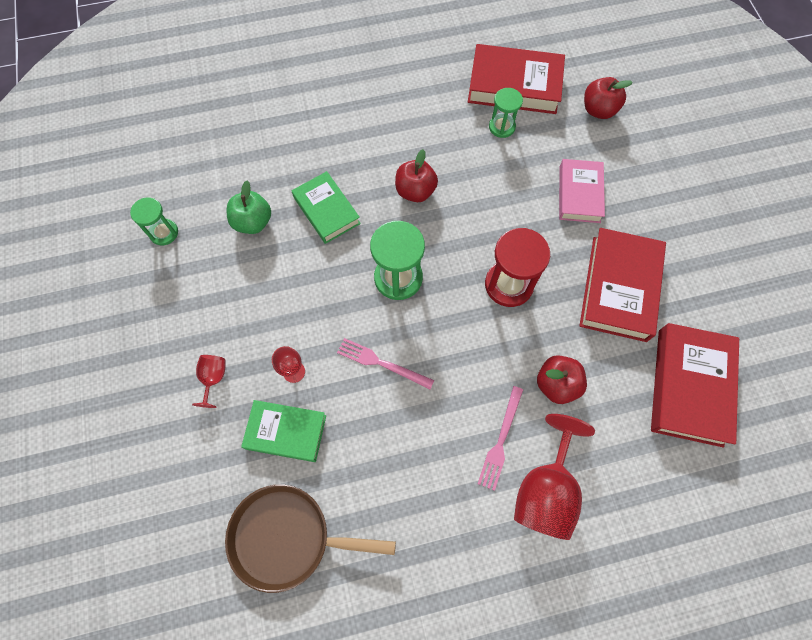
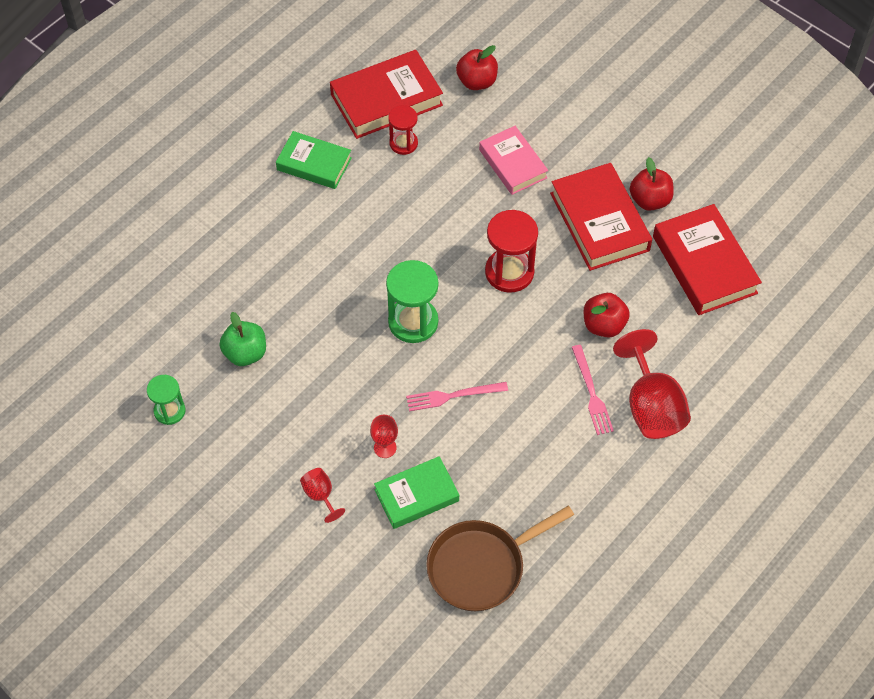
camera: 35 degrees left, 10 degrees down
green book [292,171,361,244] -> green book moved to [276,131,352,189]
red apple [395,149,438,202] -> red apple moved to [630,157,674,211]
green hourglass [489,88,523,138] -> red hourglass [388,105,418,155]

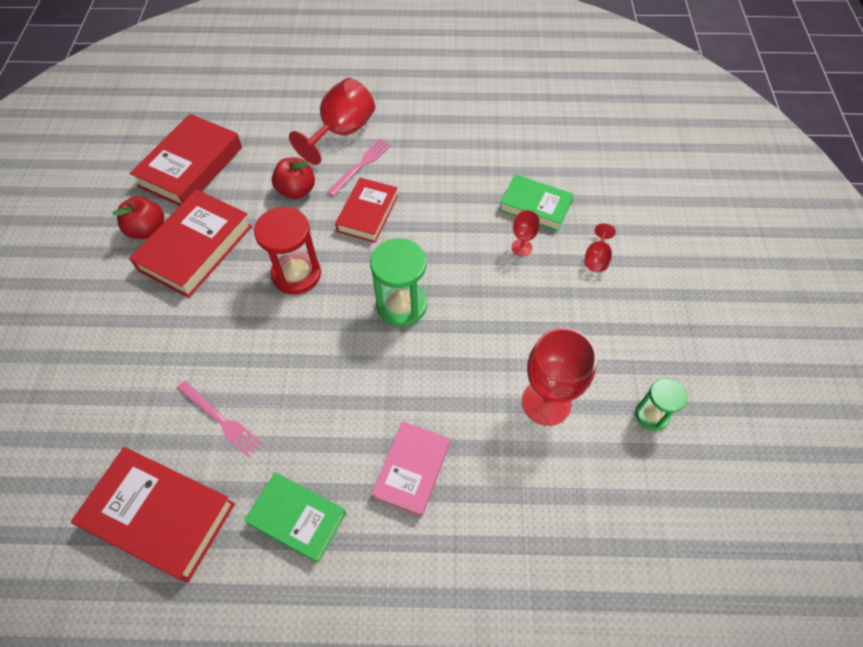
camera: 130 degrees left, 0 degrees up
green apple [219,312,266,366] -> red goblet [522,328,597,426]
green book [276,131,352,189] -> green book turned 45 degrees counterclockwise [244,473,346,563]
red hourglass [388,105,418,155] -> none
pink fork [406,382,508,411] -> pink fork moved to [177,381,262,458]
brown pan [426,506,574,611] -> none
red apple [456,45,498,90] -> none
pink book [479,126,548,195] -> pink book moved to [372,421,450,517]
none -> red book [335,178,398,243]

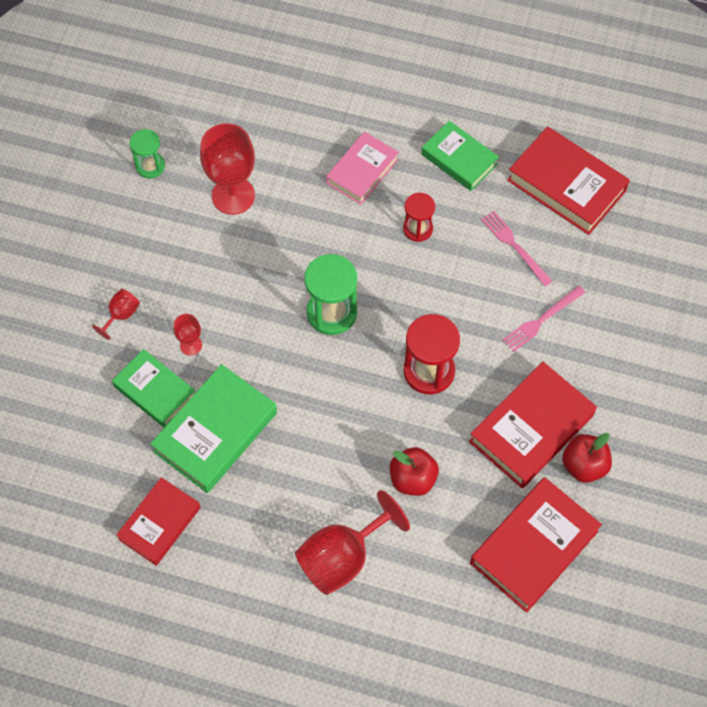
camera: 165 degrees left, 5 degrees up
pink fork [327,139,391,196] -> pink fork moved to [502,286,586,352]
red book [335,178,398,243] -> red book moved to [116,477,201,566]
none -> green book [150,364,277,493]
none -> red hourglass [403,193,435,242]

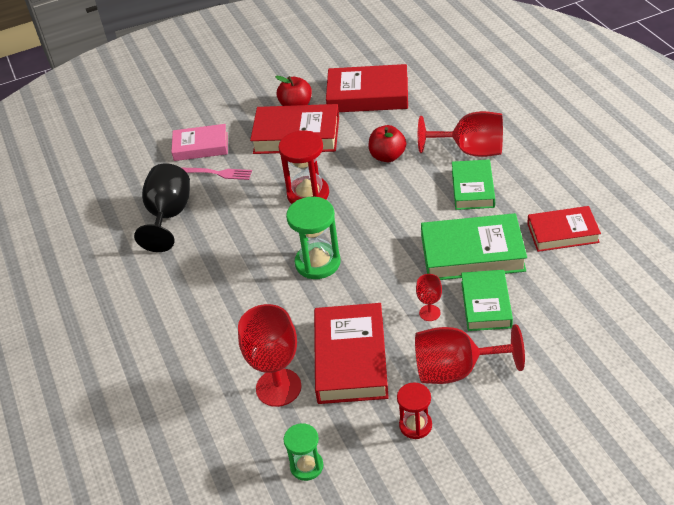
camera: 125 degrees left, 20 degrees down
red goblet [92,289,140,340] -> red goblet [415,324,525,384], size x2.05
pink book [326,131,399,205] -> pink book moved to [171,124,228,161]
red hourglass [403,193,435,242] -> red hourglass moved to [397,382,432,439]
green book [421,121,499,191] -> green book moved to [452,160,495,210]
pink fork [481,211,552,286] -> black goblet [134,163,190,252]
red book [507,126,630,235] -> red book moved to [314,303,389,404]

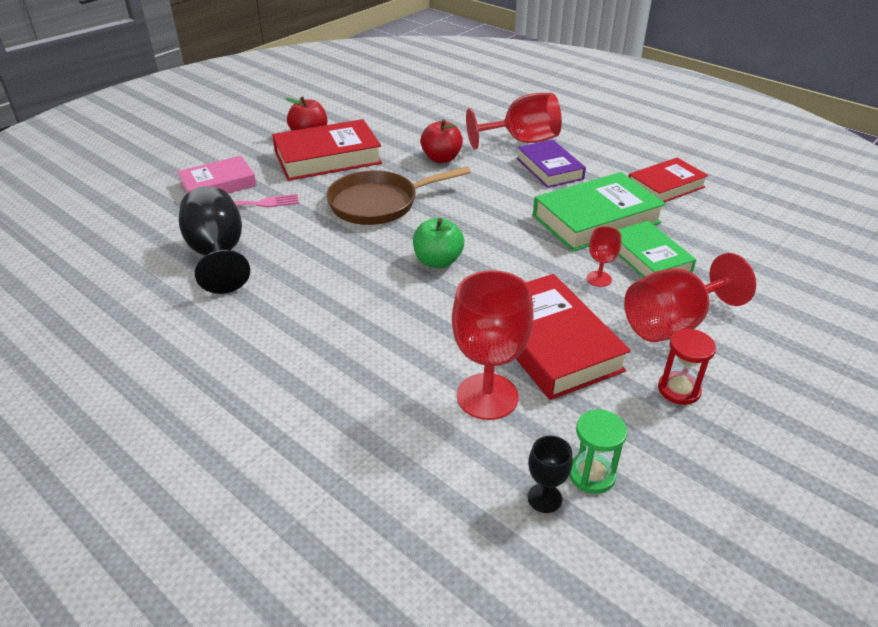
camera: 30 degrees left, 5 degrees down
red hourglass [278,130,329,204] -> brown pan [326,166,471,225]
green hourglass [286,197,341,279] -> green apple [413,218,464,268]
red book [326,64,408,112] -> none
green book [452,160,495,210] -> purple book [517,140,586,188]
none -> black goblet [528,436,573,513]

